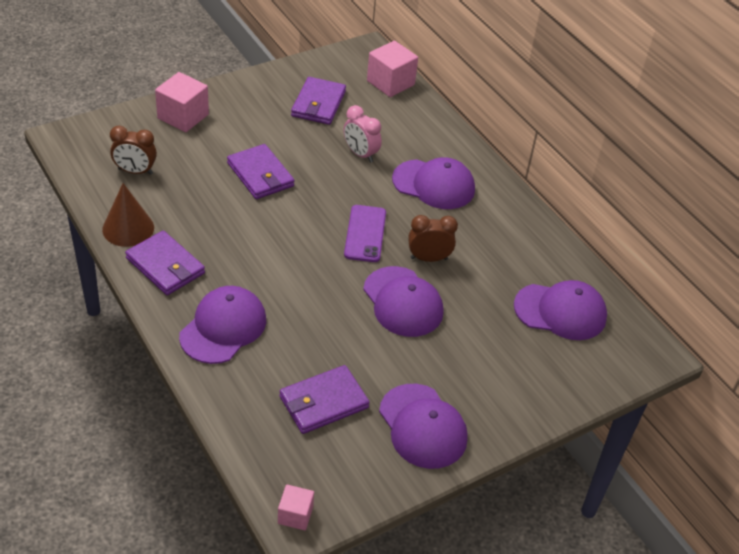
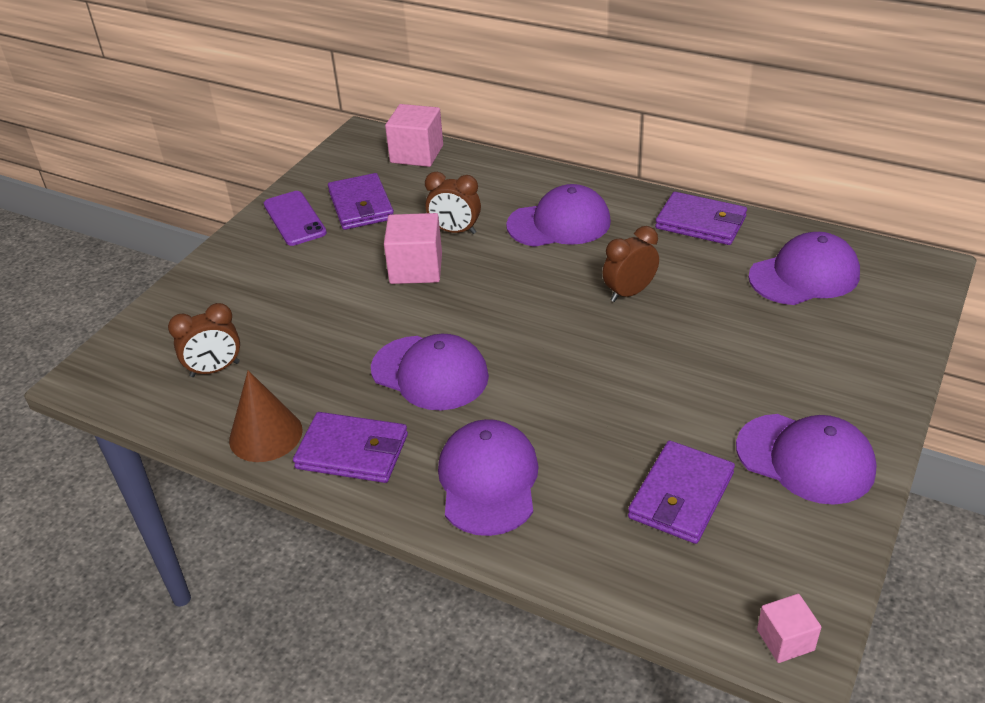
camera: 25 degrees left, 5 degrees down
pink cube [155,72,209,132] -> pink cube moved to [384,213,442,284]
purple wallet [227,144,295,199] -> purple wallet moved to [655,192,747,245]
pink clock [344,105,382,163] -> brown clock [425,172,481,234]
purple phone [344,205,386,262] -> purple phone moved to [264,191,327,246]
purple cap [363,266,443,337] -> purple cap moved to [371,334,489,410]

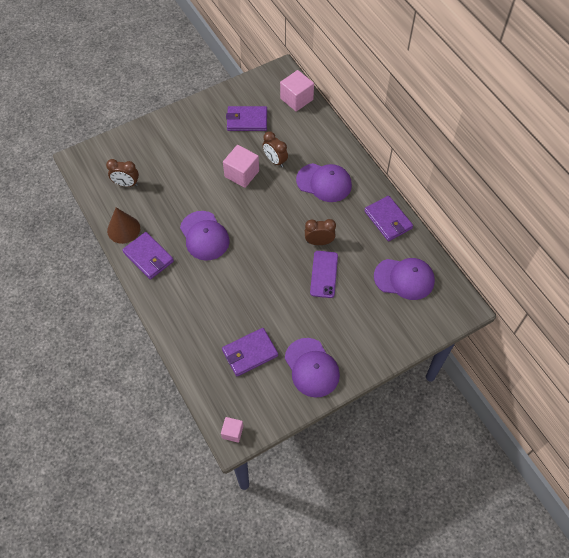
camera: 30 degrees right, 20 degrees up
purple phone [264,191,327,246] -> purple phone moved to [310,251,338,298]
purple wallet [328,173,394,230] -> purple wallet turned 75 degrees clockwise [226,106,267,131]
purple cap [438,419,539,536] -> none

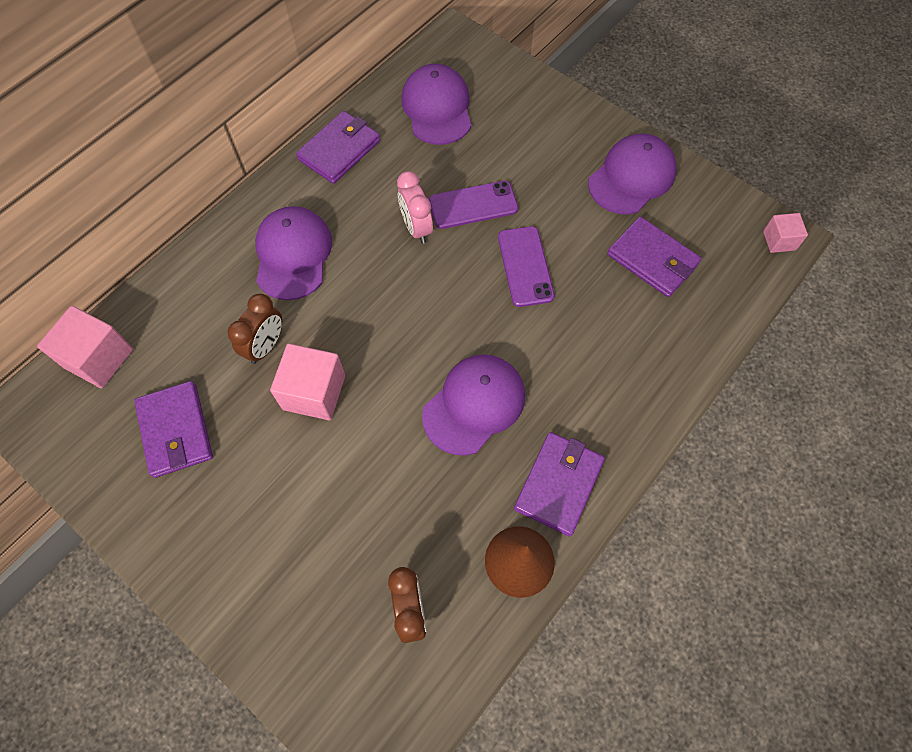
camera: 110 degrees left, 5 degrees up
brown clock [305,219,336,245] -> pink clock [397,171,433,244]
none -> purple phone [498,226,555,307]

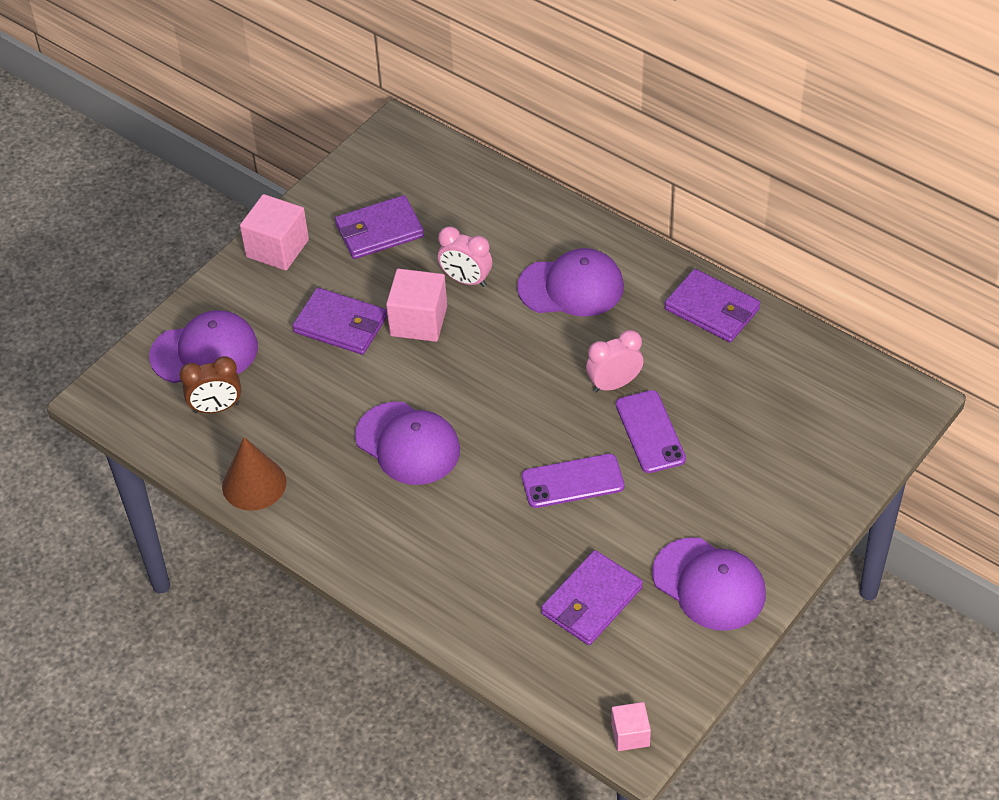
camera: 90 degrees right, 15 degrees down
pink cube [37,306,133,388] -> pink cube moved to [240,194,309,271]
brown clock [227,294,282,364] -> pink clock [438,226,492,287]
purple cap [402,64,472,145] -> purple cap moved to [149,310,258,383]
purple wallet [514,432,605,537] -> purple wallet moved to [292,288,387,355]

